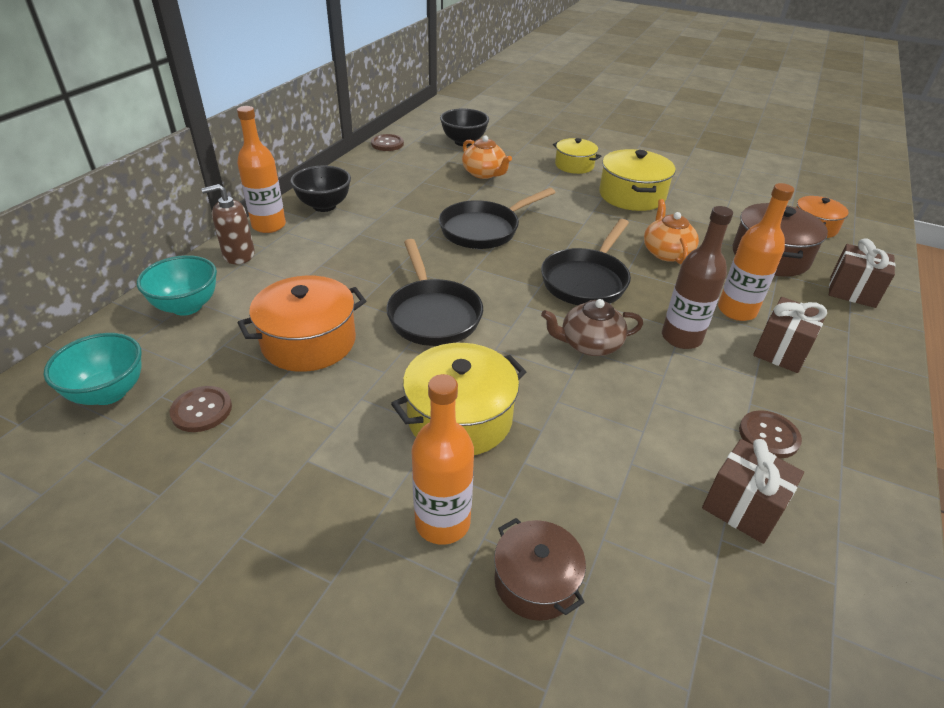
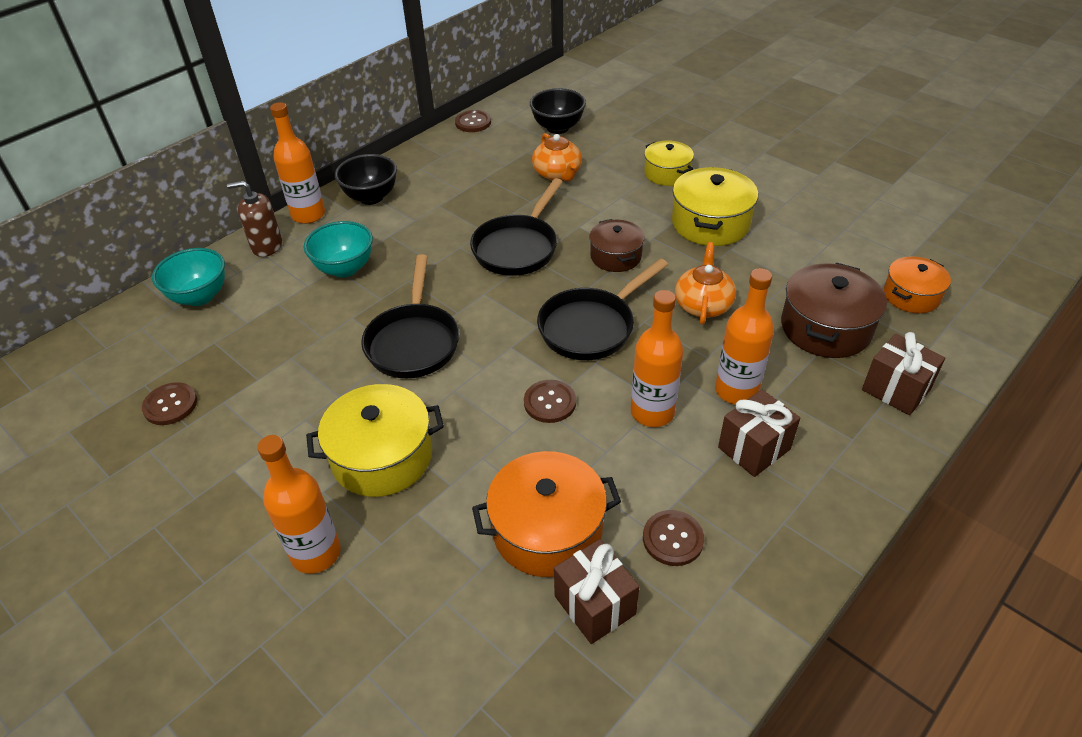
camera: 20 degrees right, 5 degrees up
turquoise bowl [43,333,142,405] -> turquoise bowl moved to [304,221,373,277]
orange pot [238,276,366,372] -> orange pot moved to [472,451,621,577]
black pan [439,188,555,249] -> black pan turned 45 degrees counterclockwise [470,178,563,276]
brown pot [494,518,586,621] -> brown pot moved to [589,219,645,272]
brown teapot [541,299,643,356] -> brown button [524,380,576,423]
brown bottle [662,206,733,349] -> orange bottle [631,290,683,427]

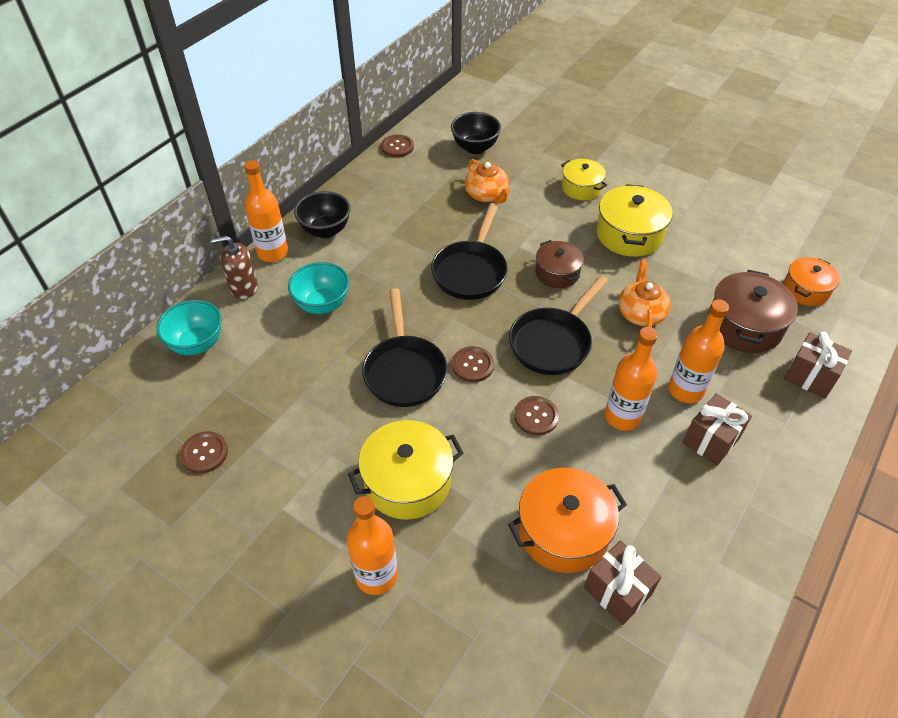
camera: 10 degrees left, 5 degrees up
brown button [643,510,704,566] -> brown button moved to [452,346,494,382]

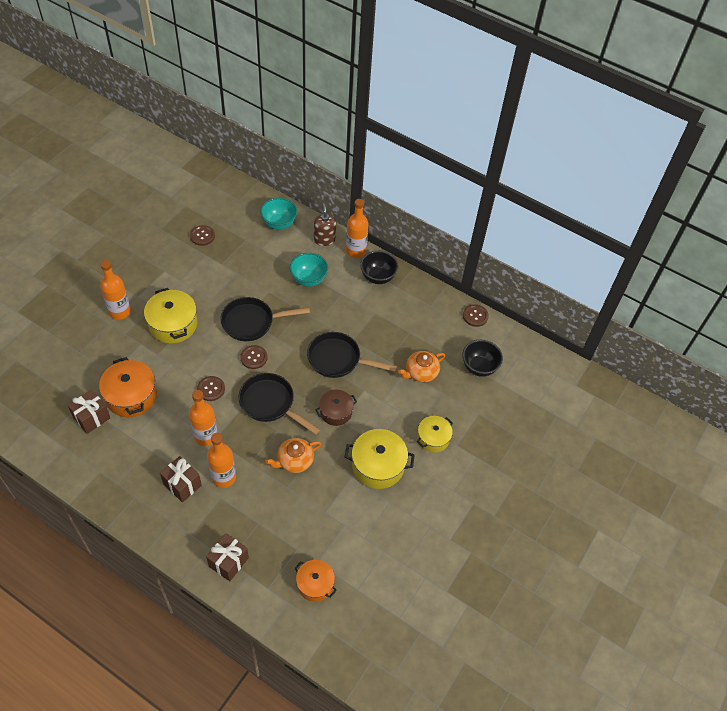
camera: 85 degrees right, 5 degrees up
orange teapot [619,259,671,328] -> orange teapot turned 150 degrees clockwise [265,438,321,473]
brown pot [708,270,798,353] -> none

